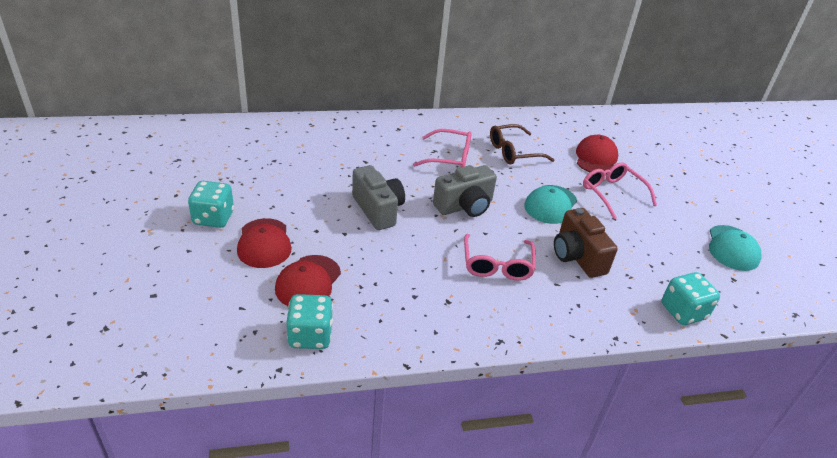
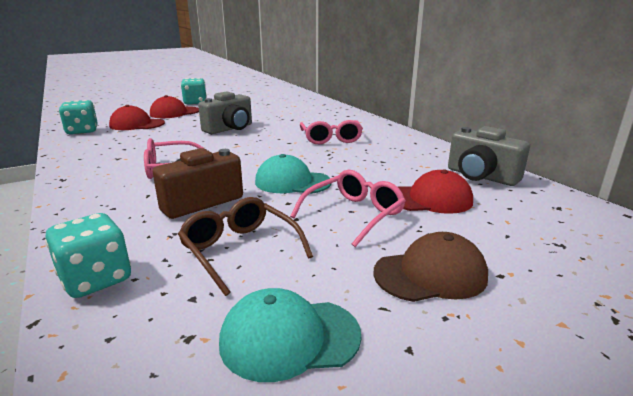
camera: 75 degrees right, 15 degrees down
grey camera [433,165,497,217] -> grey camera moved to [448,126,530,186]
brown glasses [490,124,554,165] -> brown glasses moved to [178,197,313,296]
none -> brown cap [373,232,488,302]

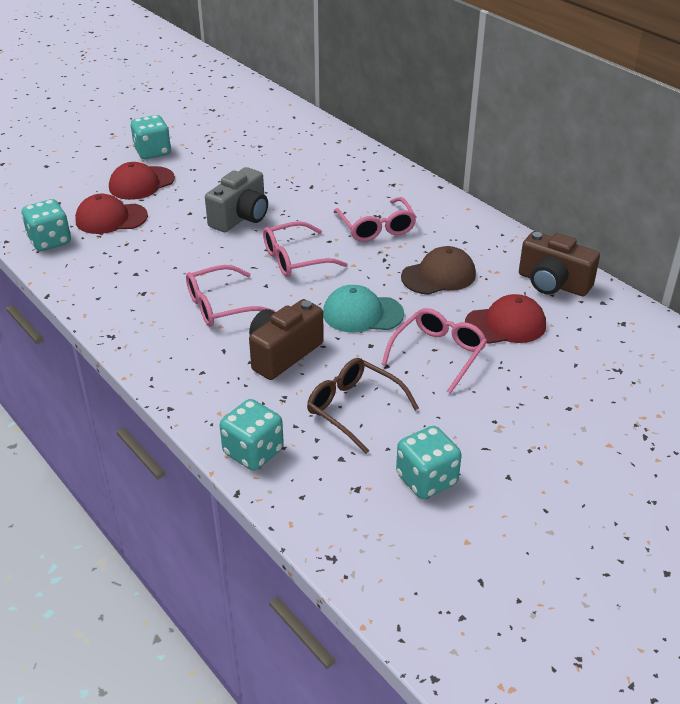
camera: 10 degrees left, 15 degrees up
turquoise cap [219,288,361,382] -> turquoise dice [396,426,462,499]
brown cap [373,232,488,302] -> brown cap moved to [401,246,476,295]
grey camera [448,126,530,186] -> brown camera [519,231,600,296]
none -> pink glasses [263,221,348,277]

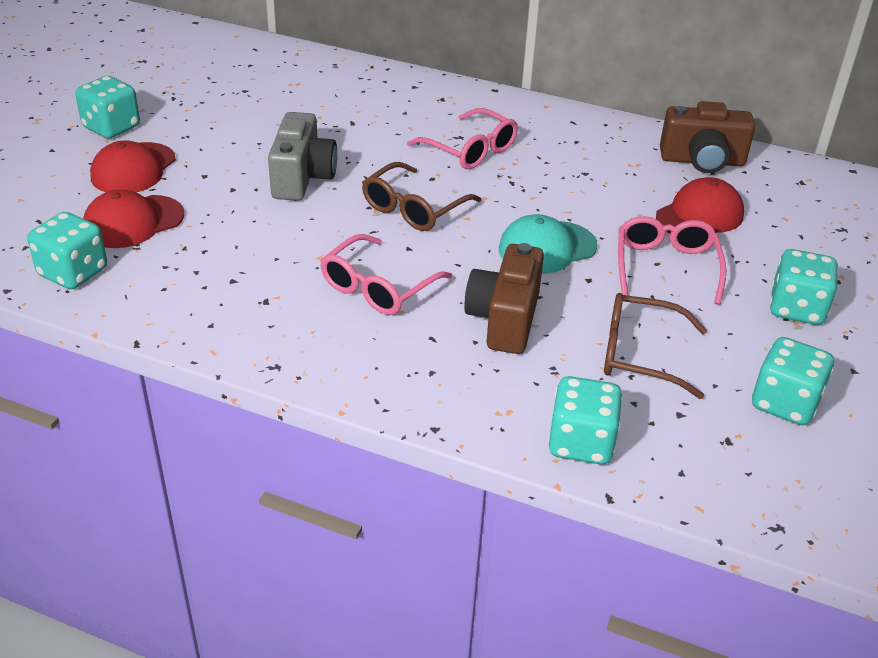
camera: 30 degrees left, 0 degrees up
pink glasses [263,221,348,277] -> brown glasses [362,162,481,231]
brown cap [401,246,476,295] -> none
none -> turquoise dice [770,249,838,325]

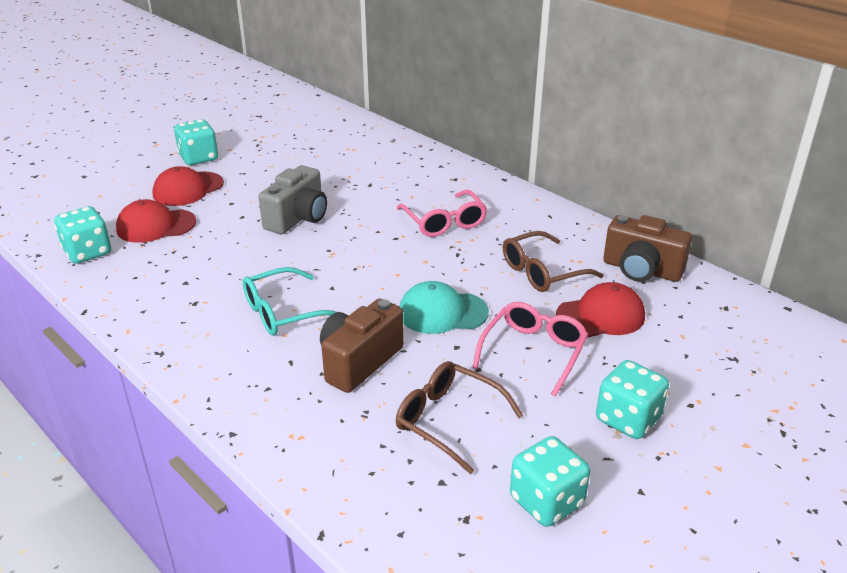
camera: 25 degrees right, 5 degrees down
pink glasses [320,234,452,315] -> turquoise glasses [243,267,336,336]
brown glasses [362,162,481,231] -> brown glasses moved to [503,231,604,292]
turquoise dice [548,376,623,464] -> none

